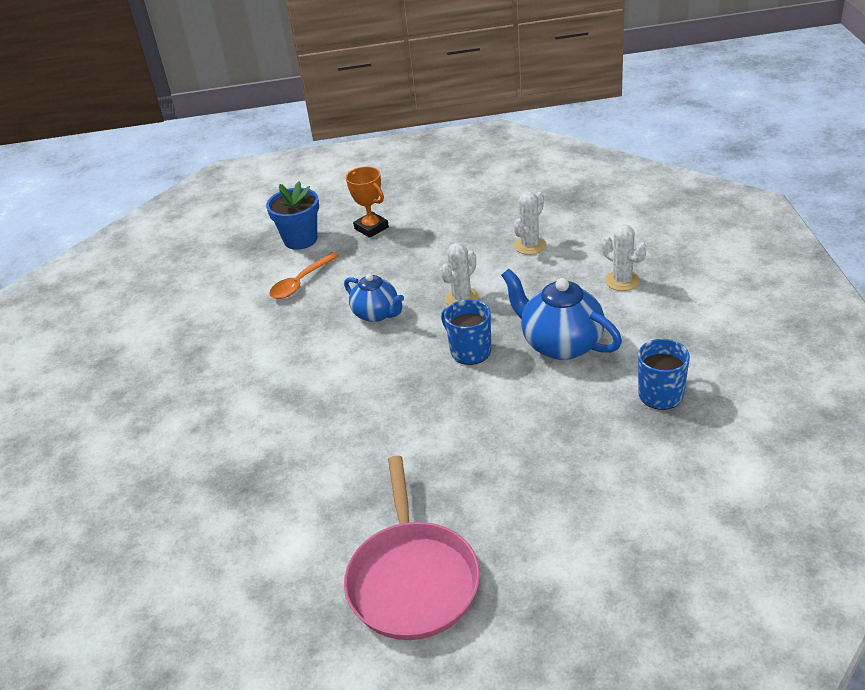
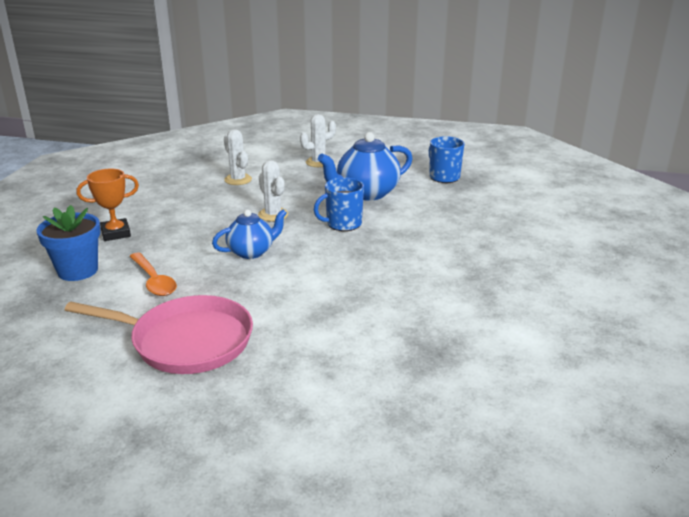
camera: 75 degrees left, 10 degrees down
pink pan [344,456,480,640] -> pink pan moved to [65,295,253,374]

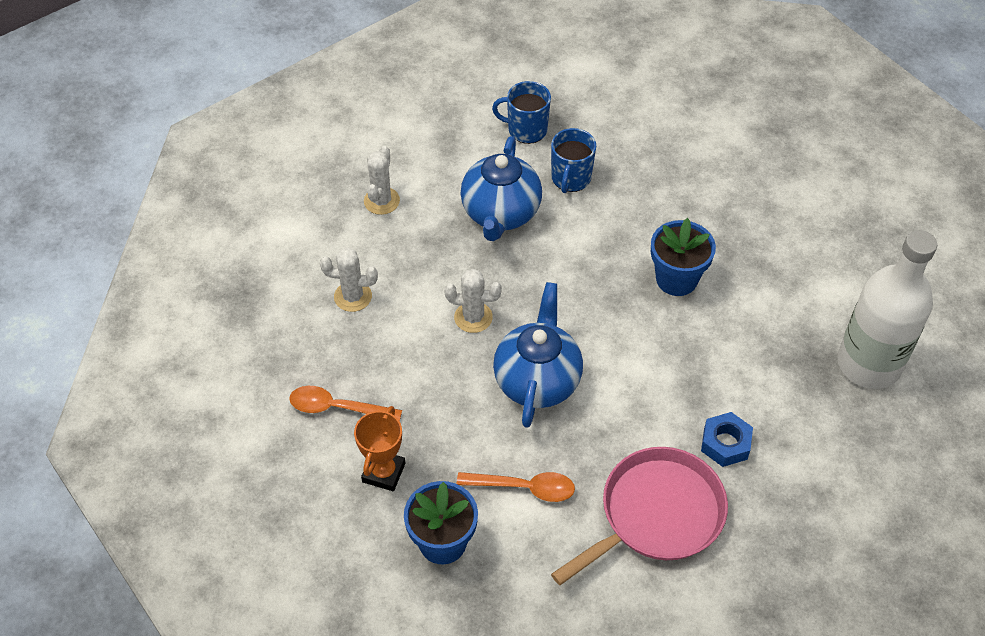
camera: 50 degrees left, 25 degrees up
blue teapot [212,209,287,259] -> blue teapot [493,282,583,428], size x1.57
blue mug [314,177,364,231] -> blue mug moved to [551,128,596,193]
none -> orange spoon [289,386,402,421]
none -> blue flower pot [651,218,716,296]
none -> blue nut [701,412,753,467]
none -> white bottle [838,230,937,389]

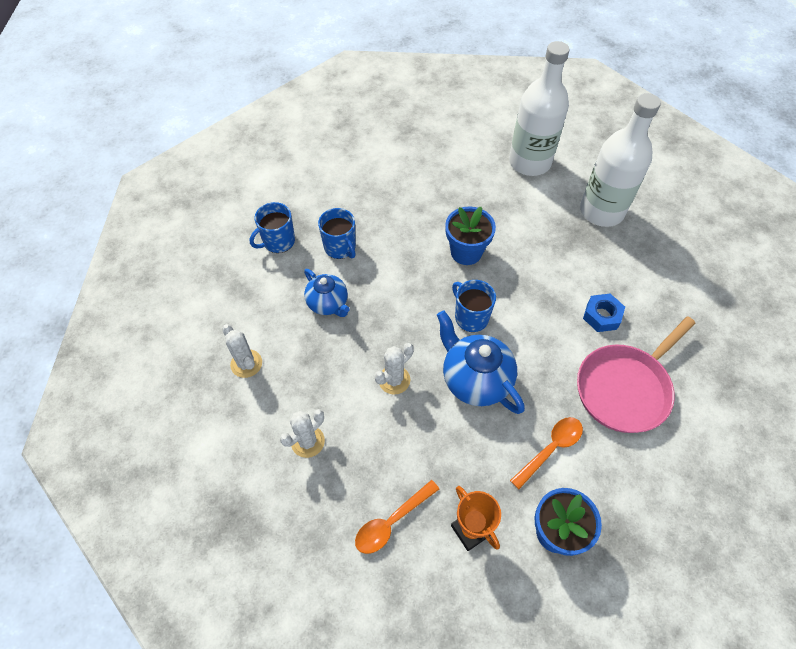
camera: 50 degrees left, 5 degrees up
blue teapot [461,136,542,241] -> blue teapot [304,269,350,317], size x0.64
pink pan [551,447,728,585] -> pink pan turned 135 degrees counterclockwise [577,316,695,433]
none -> blue mug [452,280,496,332]
none -> white bottle [509,41,570,176]

